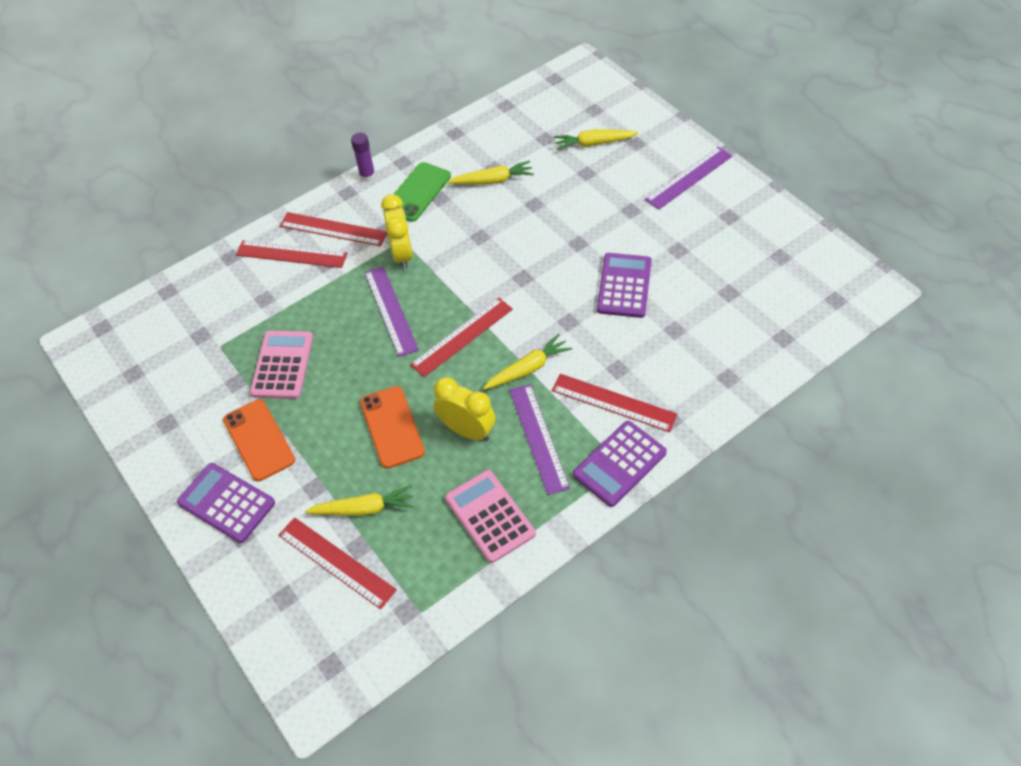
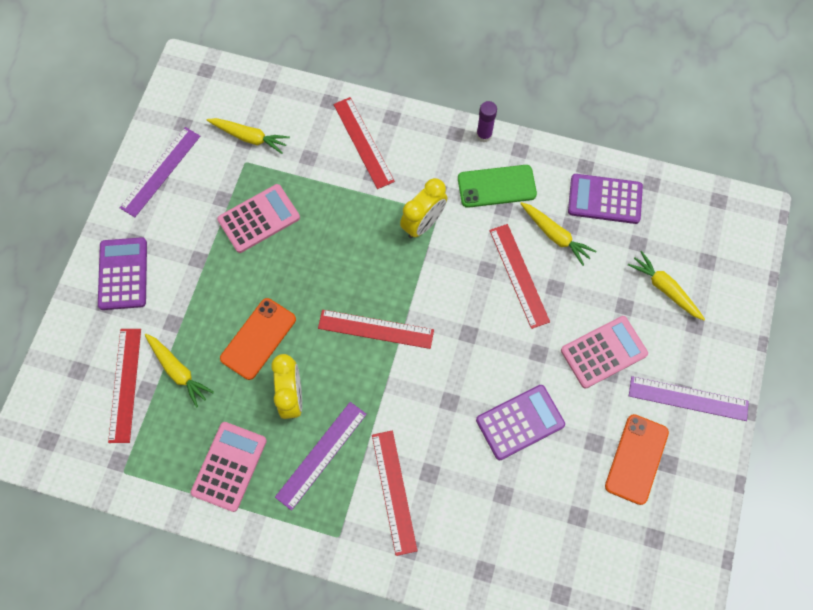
camera: 50 degrees right, 15 degrees up
orange phone [223,399,295,481] -> orange phone moved to [605,414,669,505]
red ruler [280,212,387,246] -> red ruler moved to [489,224,550,329]
purple ruler [364,266,419,357] -> purple ruler moved to [119,127,200,217]
yellow carrot [483,334,572,390] -> yellow carrot moved to [207,118,290,154]
purple calculator [573,421,667,507] -> purple calculator moved to [568,174,643,224]
none -> pink calculator [561,316,648,388]

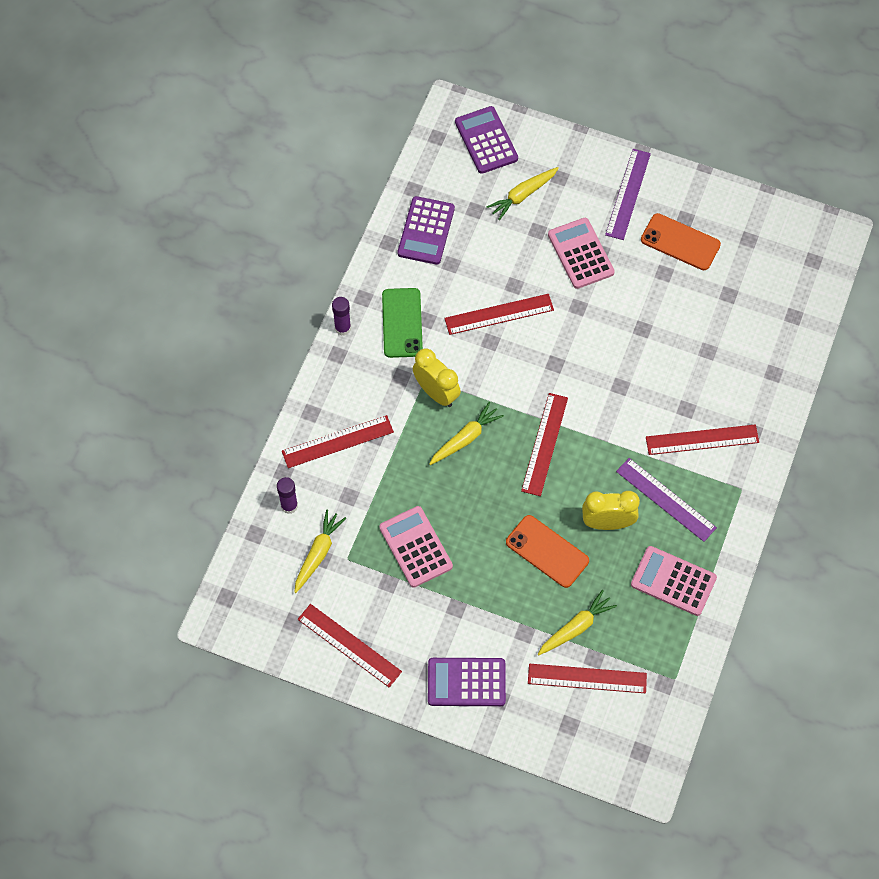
camera: 85 degrees left, 5 degrees down
purple ruler [119,127,200,217] -> red ruler [298,604,402,687]
purple calculator [476,385,565,460] -> purple calculator moved to [455,106,518,174]
yellow carrot [520,202,596,266] -> yellow carrot moved to [429,402,504,465]
none -> purple glue stick [277,477,298,514]

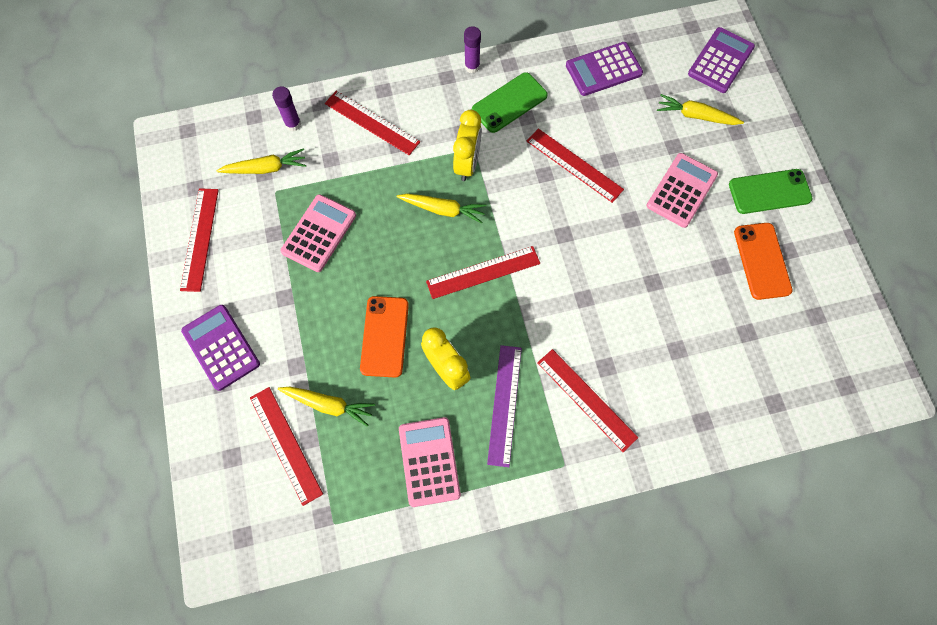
camera: 55 degrees right, 5 degrees up
purple ruler [605,149,651,240] -> green phone [729,169,813,214]

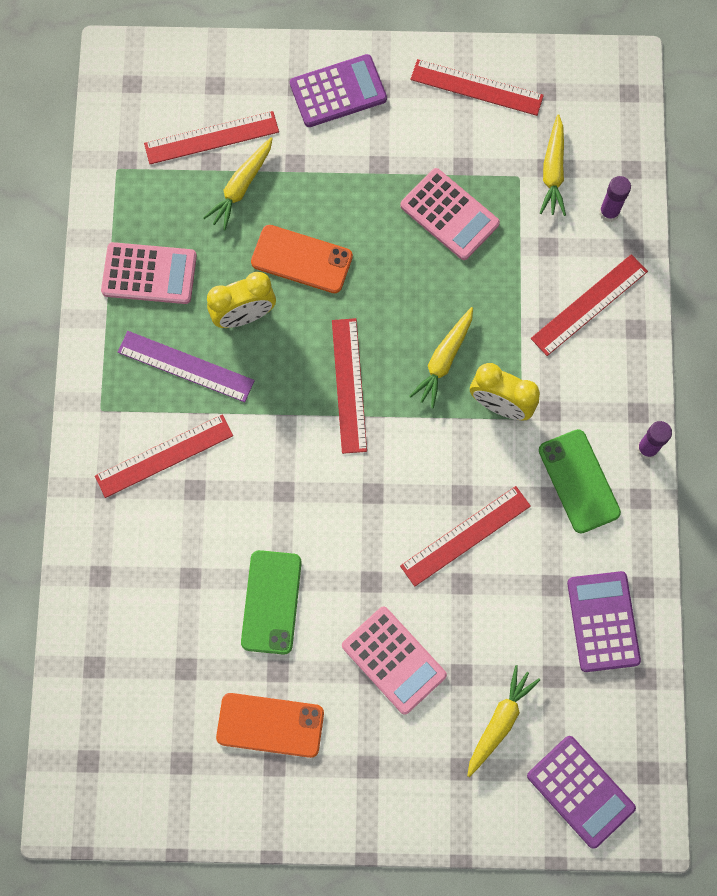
camera: 105 degrees right, 5 degrees up
green phone [729,169,813,214] -> green phone moved to [241,550,302,655]

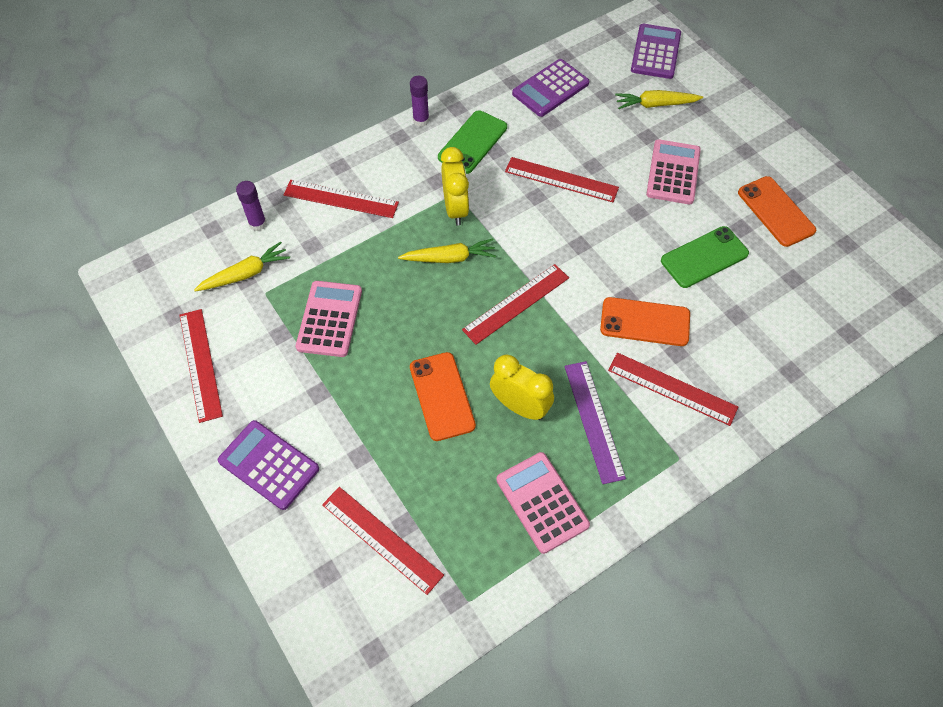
camera: 125 degrees left, 15 degrees down
yellow carrot [203,137,273,230] -> none
none -> orange phone [600,297,690,346]

